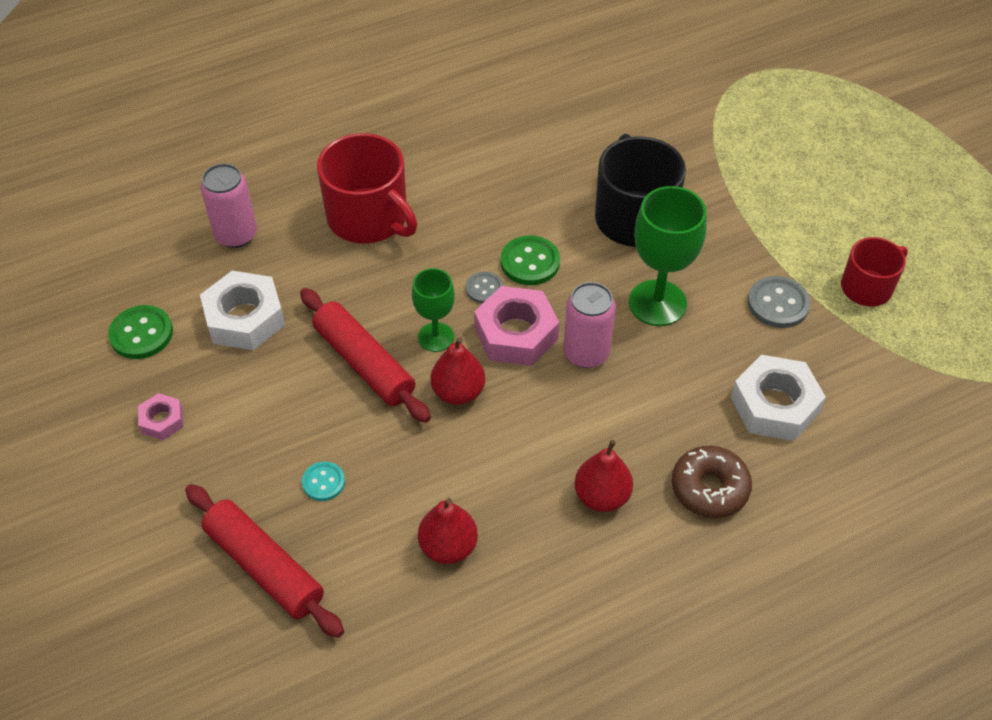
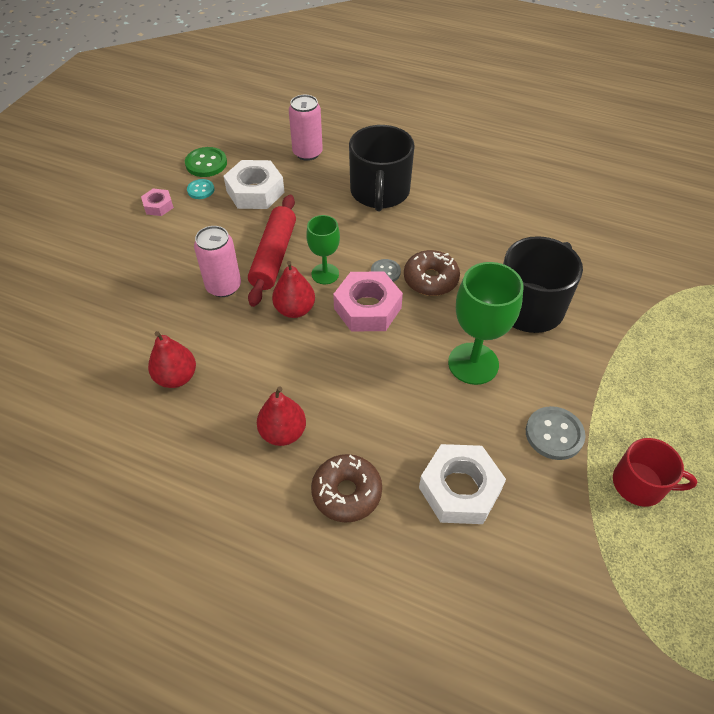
camera: 50 degrees right, 0 degrees up
red rolling pin [185,484,344,638] -> none
turquoise button [302,462,345,501] -> turquoise button moved to [187,179,214,199]
red mug [317,133,417,244] -> black mug [349,125,415,211]
green button [501,235,560,285] -> brown donut [404,250,460,296]
pink can [563,282,616,368] -> pink can moved to [194,226,241,297]

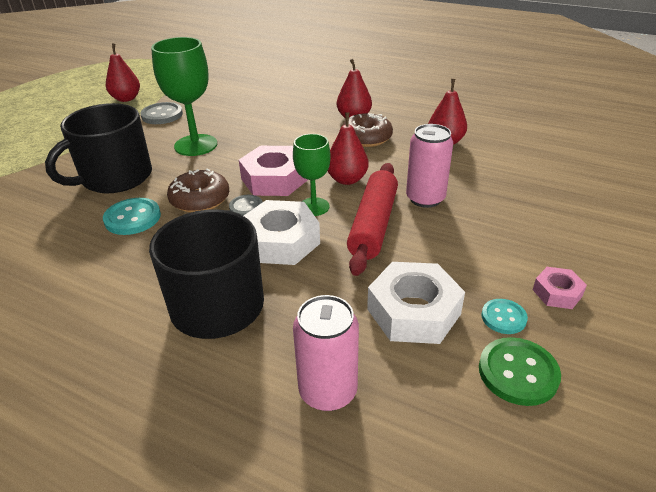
camera: 175 degrees left, 15 degrees down
brown donut [311,454,382,523] -> brown donut moved to [342,113,393,147]
white nut [419,444,506,524] -> white nut moved to [244,200,320,265]
red mug [613,438,697,507] -> red pear [106,44,140,102]
none -> turquoise button [103,198,161,235]

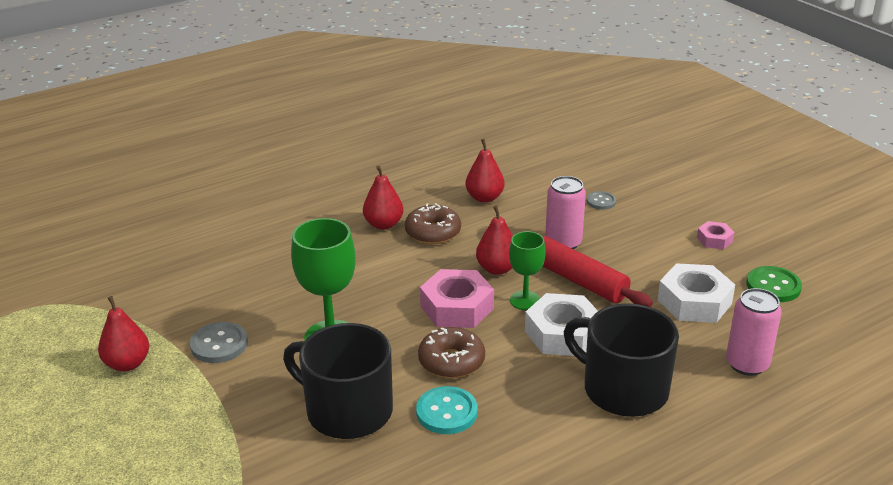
camera: 60 degrees left, 5 degrees down
black mug [45,103,152,193] -> black mug turned 135 degrees clockwise [283,323,393,439]
grey button [229,195,263,216] -> grey button moved to [587,191,616,210]
turquoise button [482,299,528,334] -> none

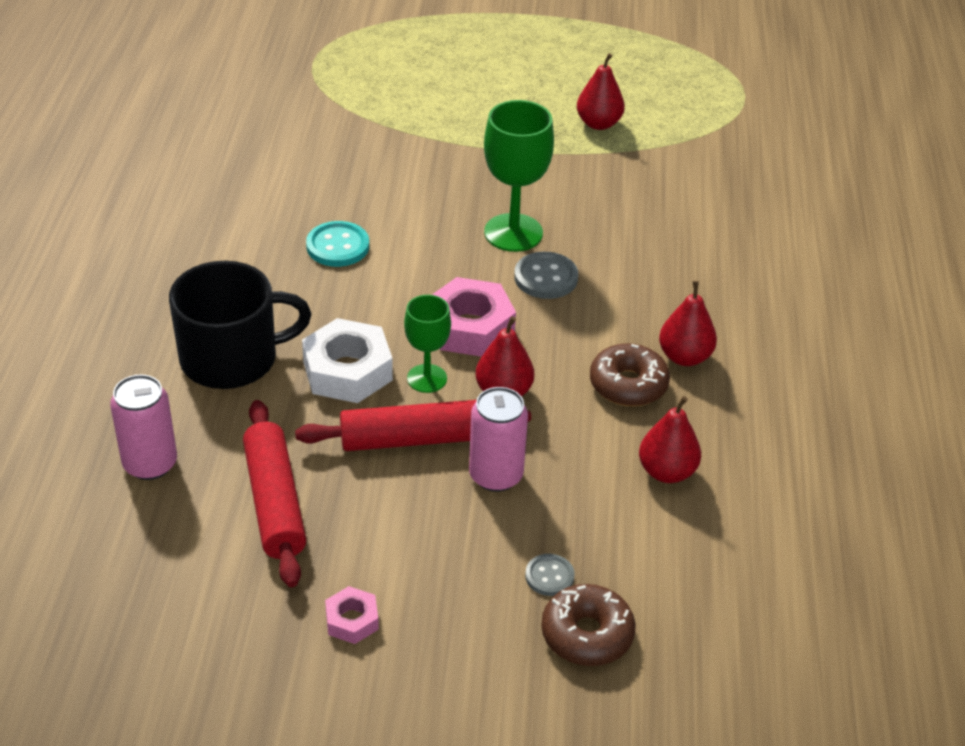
camera: 125 degrees right, 10 degrees up
grey button [190,322,248,363] -> grey button moved to [514,252,578,299]
black mug [283,323,393,439] -> none
brown donut [418,327,485,378] -> brown donut moved to [541,584,636,666]
white nut [658,263,735,323] -> red rolling pin [243,400,306,587]
green button [746,266,802,302] -> none

